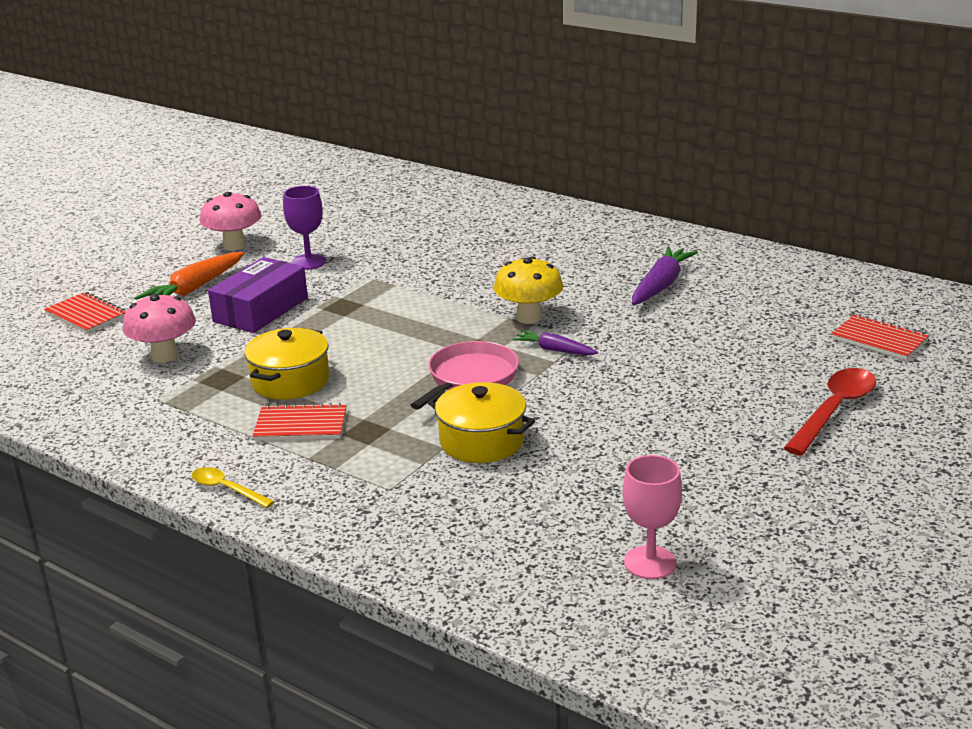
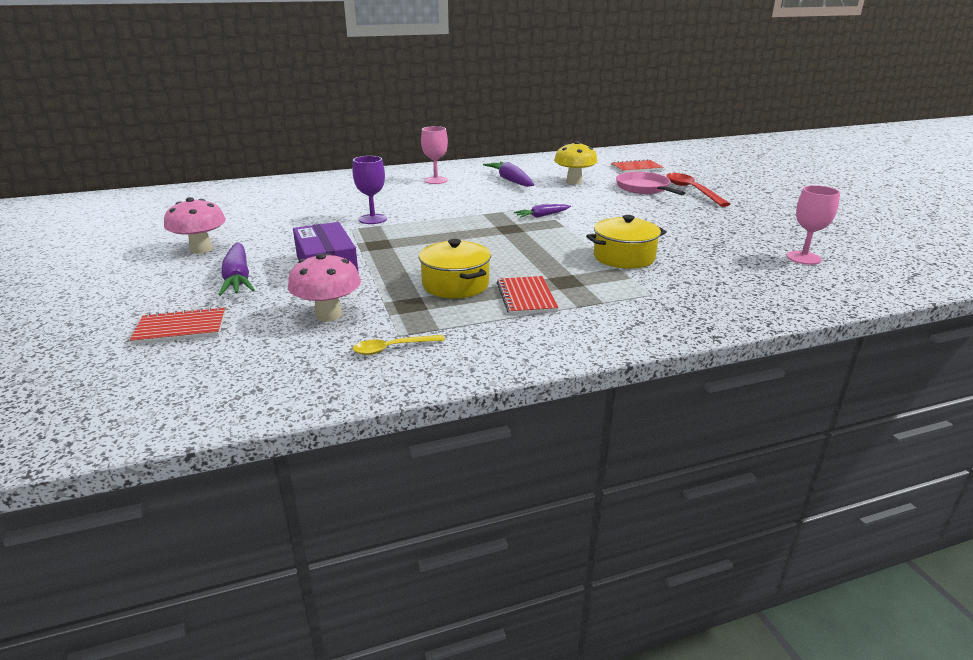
camera: 55 degrees left, 0 degrees up
orange carrot [135,252,244,300] -> purple carrot [218,243,254,296]
yellow spoon [192,467,274,508] -> yellow spoon moved to [353,335,445,355]
red notebook [253,403,347,441] -> red notebook turned 45 degrees counterclockwise [497,276,559,315]
purple goblet [283,186,326,270] -> purple goblet moved to [353,156,387,224]
pink pan [411,341,519,410] -> pink pan moved to [616,172,685,195]
yellow mushroom [494,256,563,324] -> yellow mushroom moved to [554,141,597,184]
none -> pink goblet [421,126,448,184]

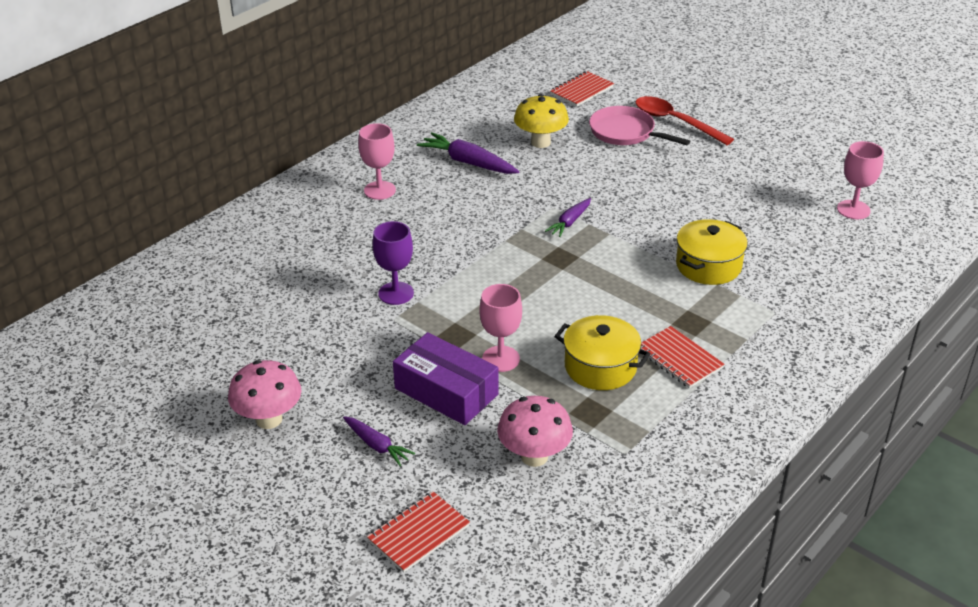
camera: 30 degrees left, 10 degrees up
purple carrot [218,243,254,296] -> purple carrot [343,416,415,466], size x0.60
yellow spoon [353,335,445,355] -> none
none -> pink goblet [479,284,522,372]

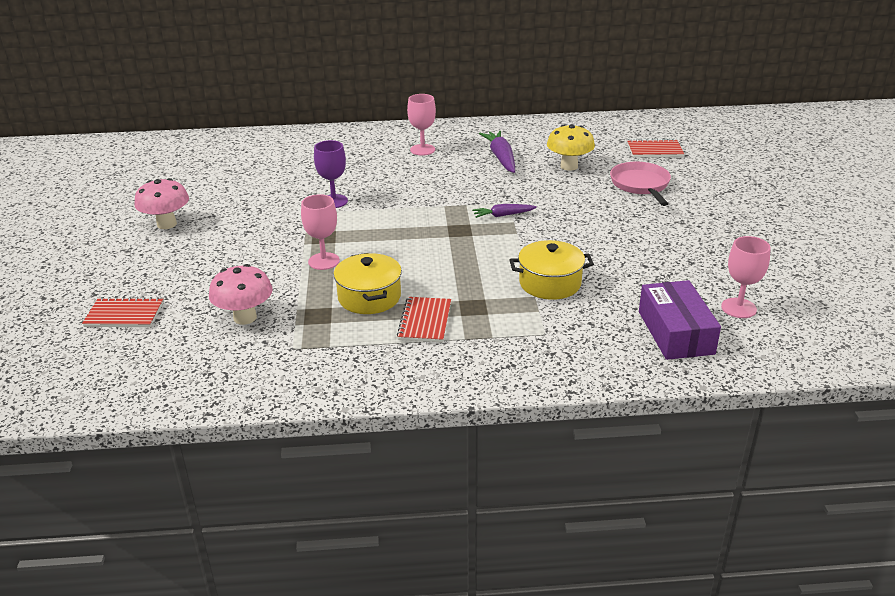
camera: 45 degrees right, 5 degrees down
purple carrot [343,416,415,466] -> none
purple box [393,332,499,425] -> purple box moved to [639,280,721,360]
red spoon [636,96,734,145] -> none

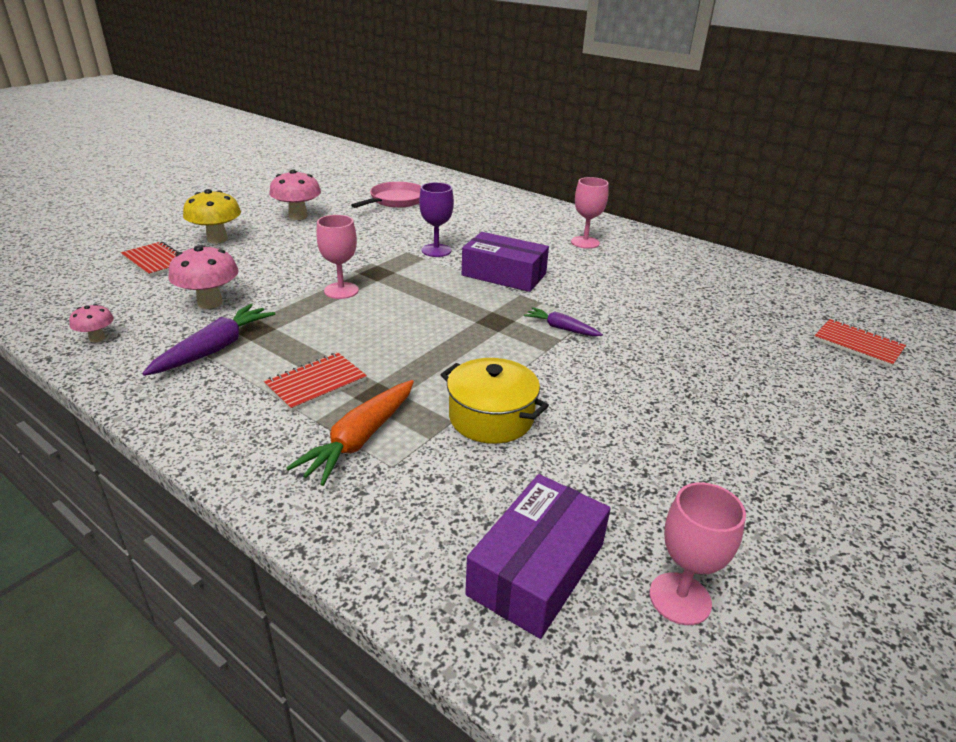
camera: 40 degrees right, 0 degrees up
yellow pot [333,253,402,314] -> none
purple carrot [479,131,515,173] -> purple carrot moved to [142,304,275,376]
yellow mushroom [547,124,595,171] -> yellow mushroom moved to [183,189,241,244]
pink pan [610,162,671,206] -> pink pan moved to [351,182,421,208]
none -> pink mushroom [69,304,114,342]
none -> orange carrot [286,380,414,486]
none -> purple box [462,232,549,292]

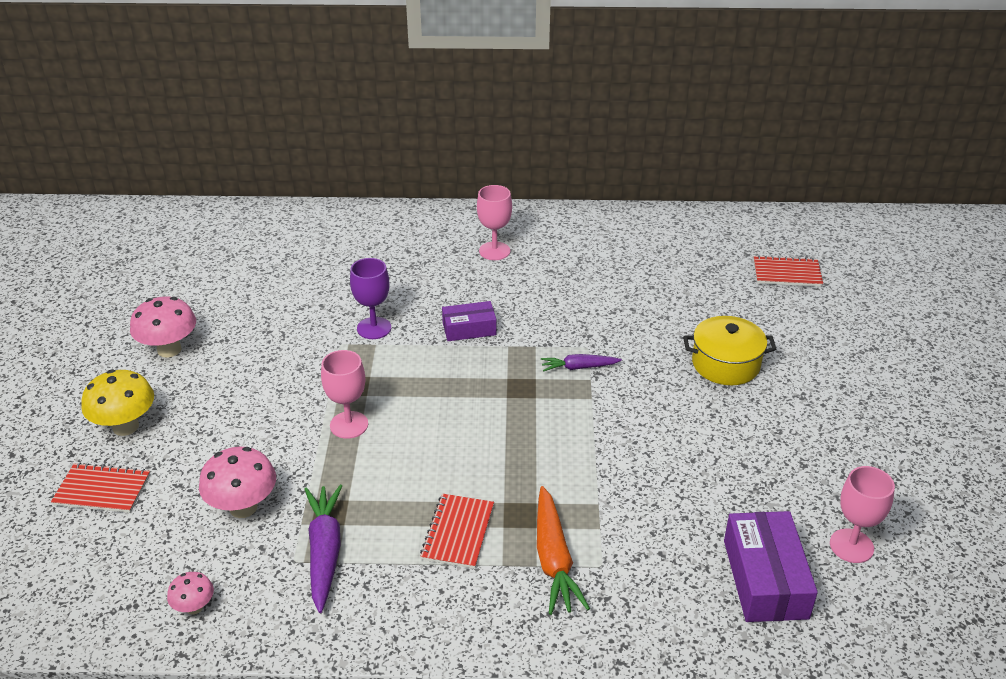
camera: 35 degrees left, 5 degrees up
pink pan [351,182,421,208] -> none
yellow pot [440,358,549,444] -> yellow pot moved to [683,316,777,385]
purple box [462,232,549,292] -> purple box [442,301,497,341], size x0.62

